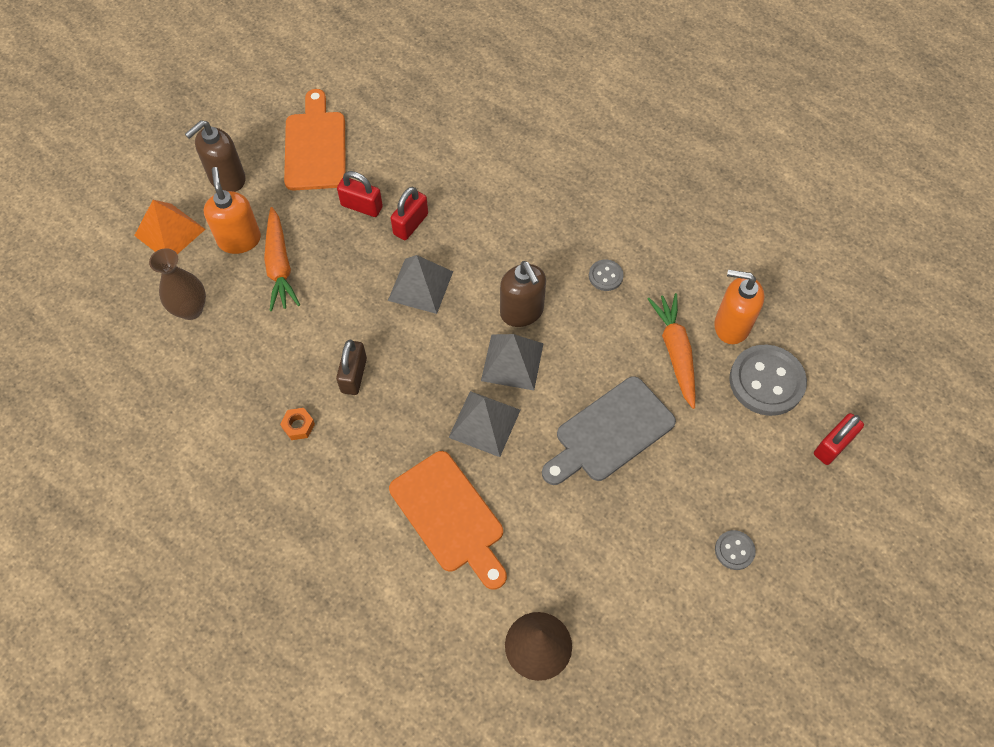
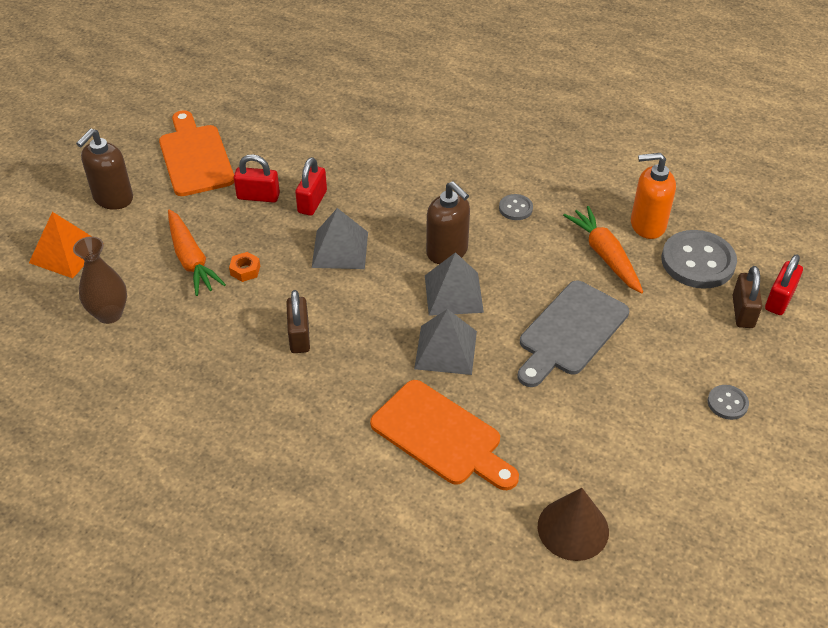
camera: 15 degrees left, 15 degrees down
orange soap dispenser [204,167,261,254] -> none
orange nut [280,408,315,440] -> orange nut moved to [229,252,260,282]
none -> brown padlock [733,266,762,328]

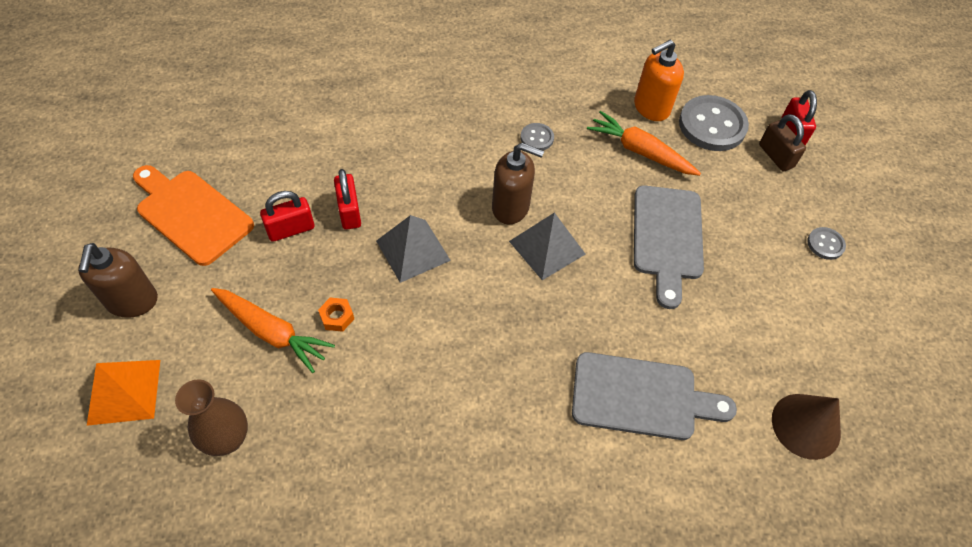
camera: 35 degrees left, 10 degrees up
brown padlock [286,290,310,353] -> none
orange cutting board [370,380,519,490] -> grey cutting board [572,352,737,440]
grey pyramid [414,309,477,375] -> none

